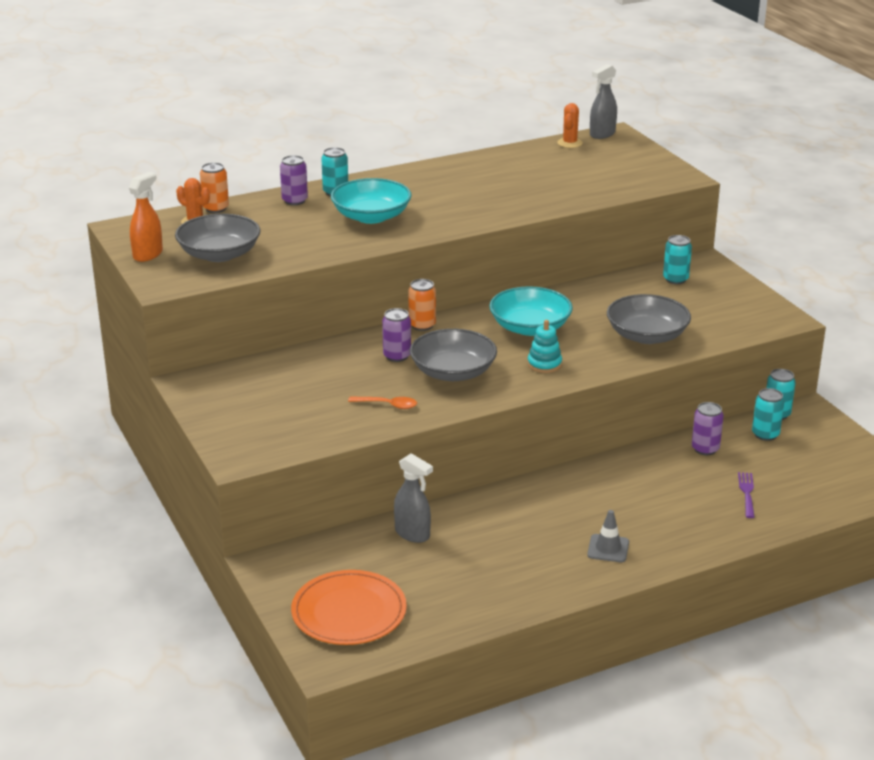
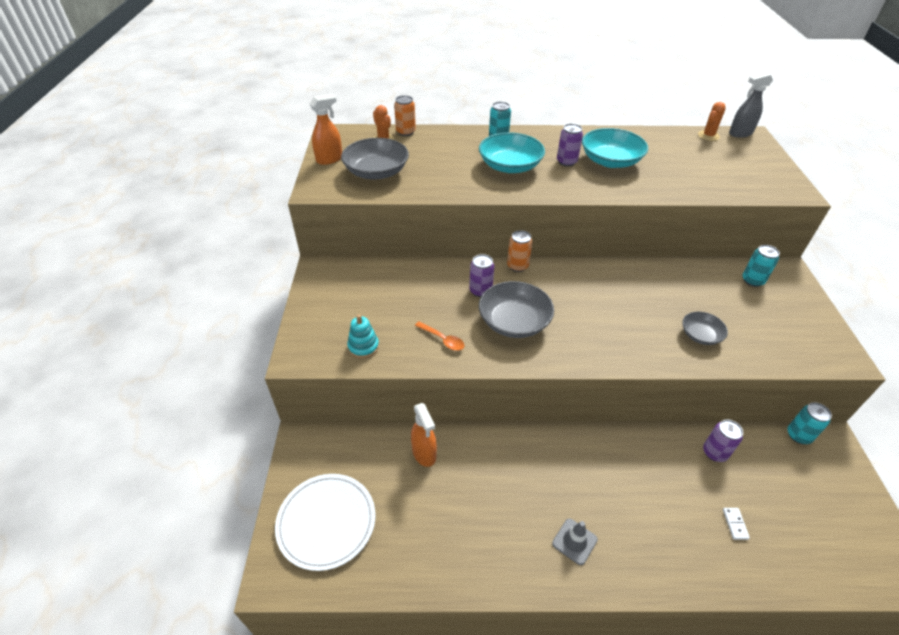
camera: 25 degrees right, 15 degrees up
purple can [280,155,308,205] -> purple can moved to [557,124,583,166]
orange plate [291,570,407,645] -> white plate [275,474,375,571]
grey spray bottle [394,453,433,543] -> orange spray bottle [411,403,437,467]
turquoise bowl [489,286,573,336] -> turquoise bowl moved to [582,128,648,168]
turquoise stacking toy [527,320,562,373] -> turquoise stacking toy moved to [347,315,379,359]
grey bowl [607,294,691,344] -> grey bowl [682,311,728,345], size x0.57
purple fork [738,472,755,518] -> white domino [723,508,750,540]
turquoise can [752,388,784,441] -> none

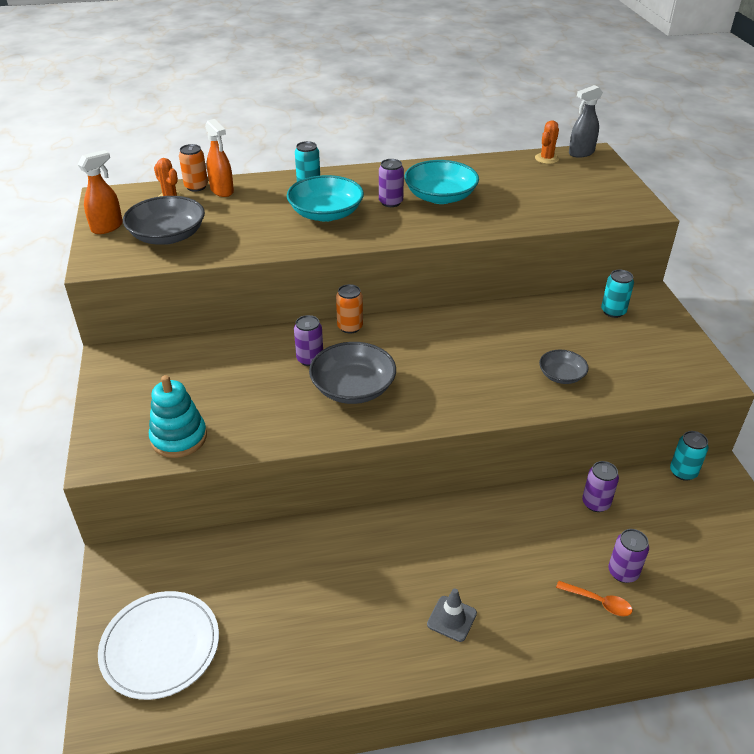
camera: 10 degrees left, 5 degrees down
turquoise stacking toy [347,315,379,359] -> turquoise stacking toy [149,375,207,458], size x1.51
orange spray bottle [411,403,437,467] -> orange spray bottle moved to [205,119,234,197]
orange spoon [415,321,464,351] -> orange spoon moved to [556,581,632,616]
white domino [723,508,750,540] -> purple can [608,529,649,583]

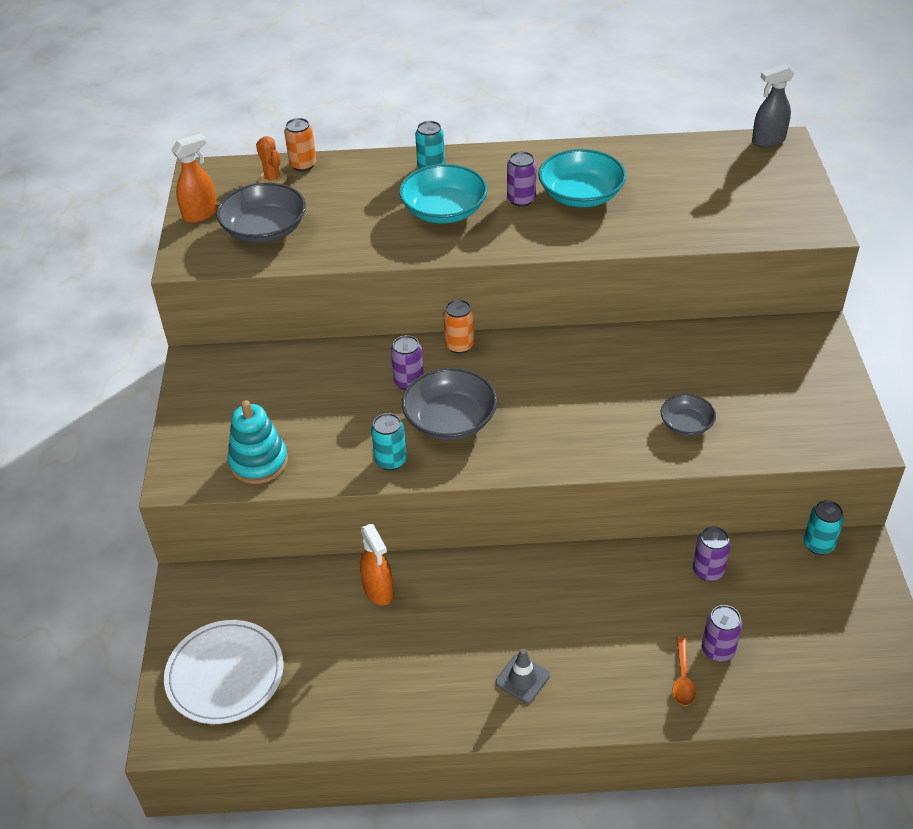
camera: 10 degrees right, 5 degrees up
orange spray bottle [205,119,234,197] -> orange spray bottle moved to [360,524,394,605]
orange cactus [535,120,559,164] -> none
orange spoon [556,581,632,616] -> orange spoon turned 60 degrees clockwise [672,637,696,706]
turquoise can [601,269,634,318] -> turquoise can moved to [371,413,407,470]

